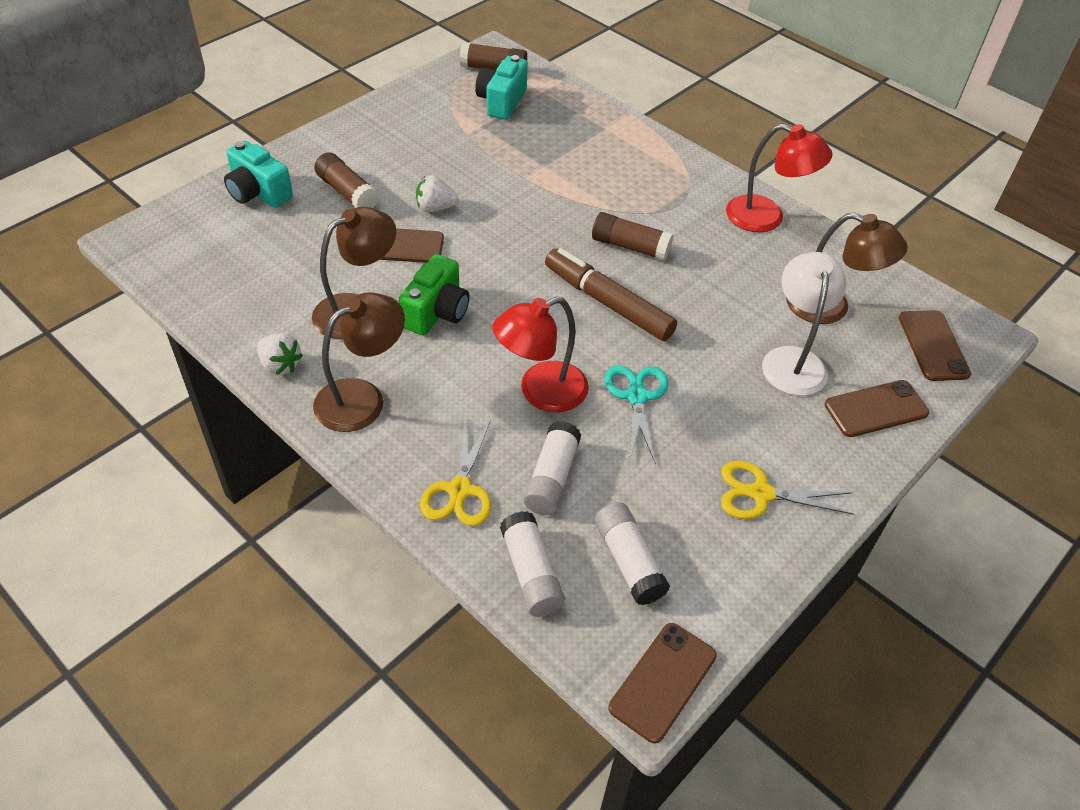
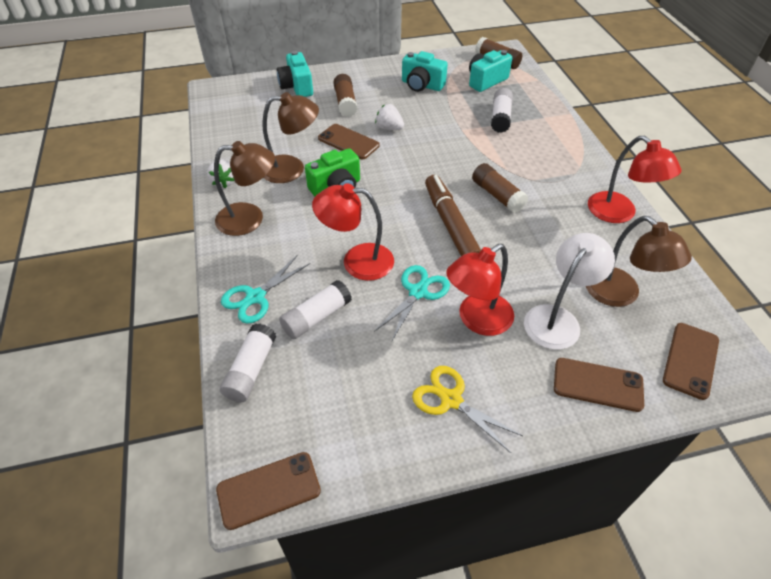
camera: 35 degrees right, 0 degrees up
yellow scissors [420,416,491,526] -> turquoise scissors [221,255,310,324]
white glue stick [595,502,670,605] -> white glue stick moved to [491,88,513,133]
none -> turquoise camera [402,51,448,92]
none -> red lamp [446,244,514,336]

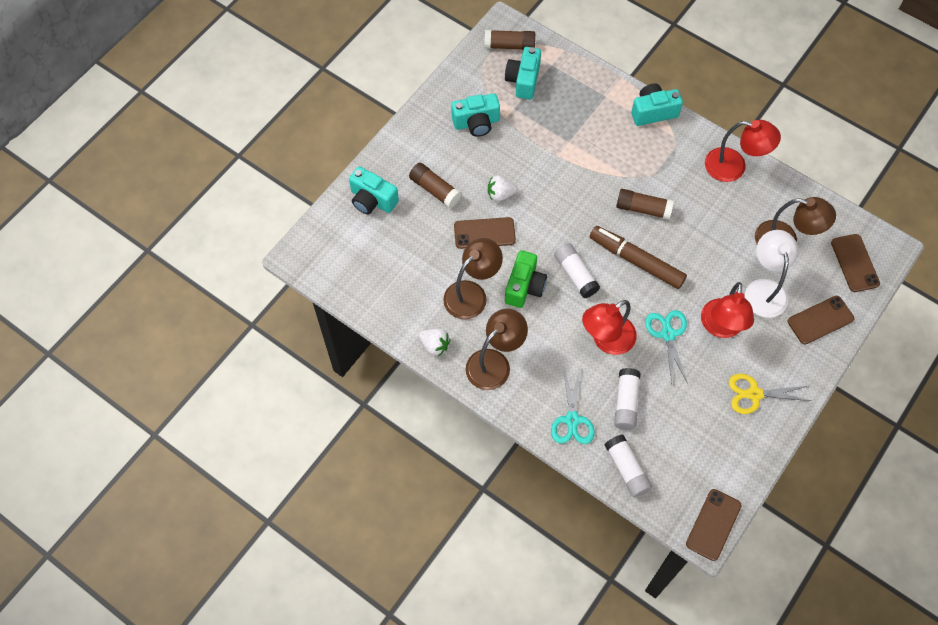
camera: 40 degrees left, 15 degrees up
white glue stick [491,88,513,133] -> white glue stick moved to [554,243,600,298]
none -> turquoise camera [631,83,683,126]

